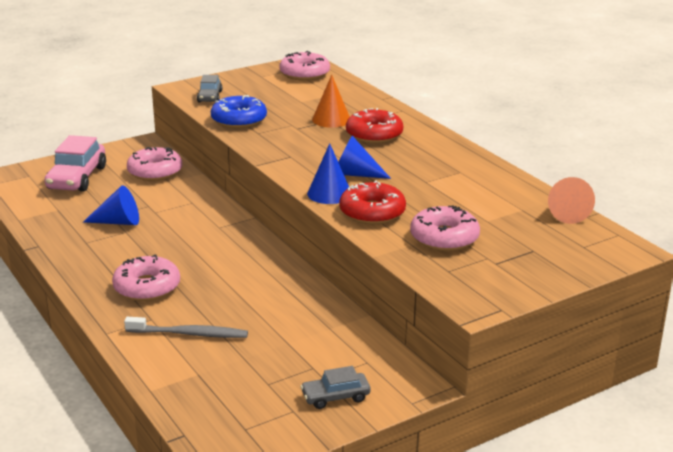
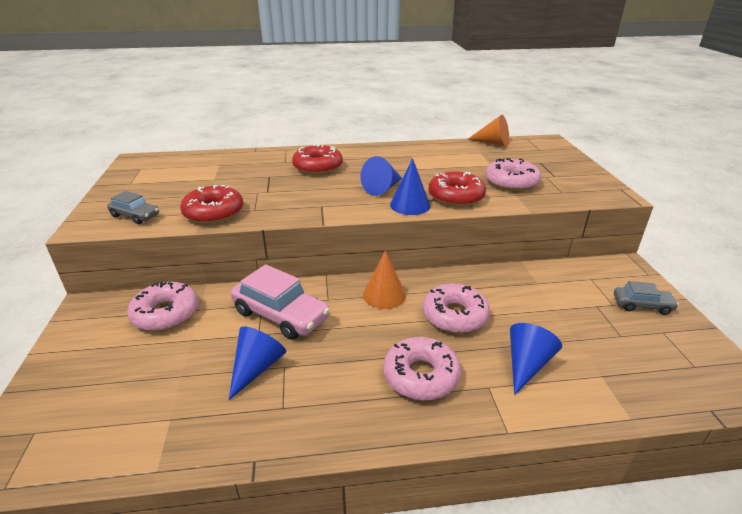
camera: 65 degrees left, 5 degrees up
pink car [45,135,106,192] -> pink car moved to [231,264,330,340]
grey toothbrush [124,317,248,338] -> blue cone [510,323,562,395]
blue donut [211,95,267,128] -> red donut [180,185,243,224]
pink donut [279,51,330,81] -> pink donut moved to [423,283,490,333]
grey car [300,366,371,409] -> grey car turned 90 degrees counterclockwise [614,281,679,315]
orange cone [312,75,350,128] -> orange cone moved to [363,250,406,309]

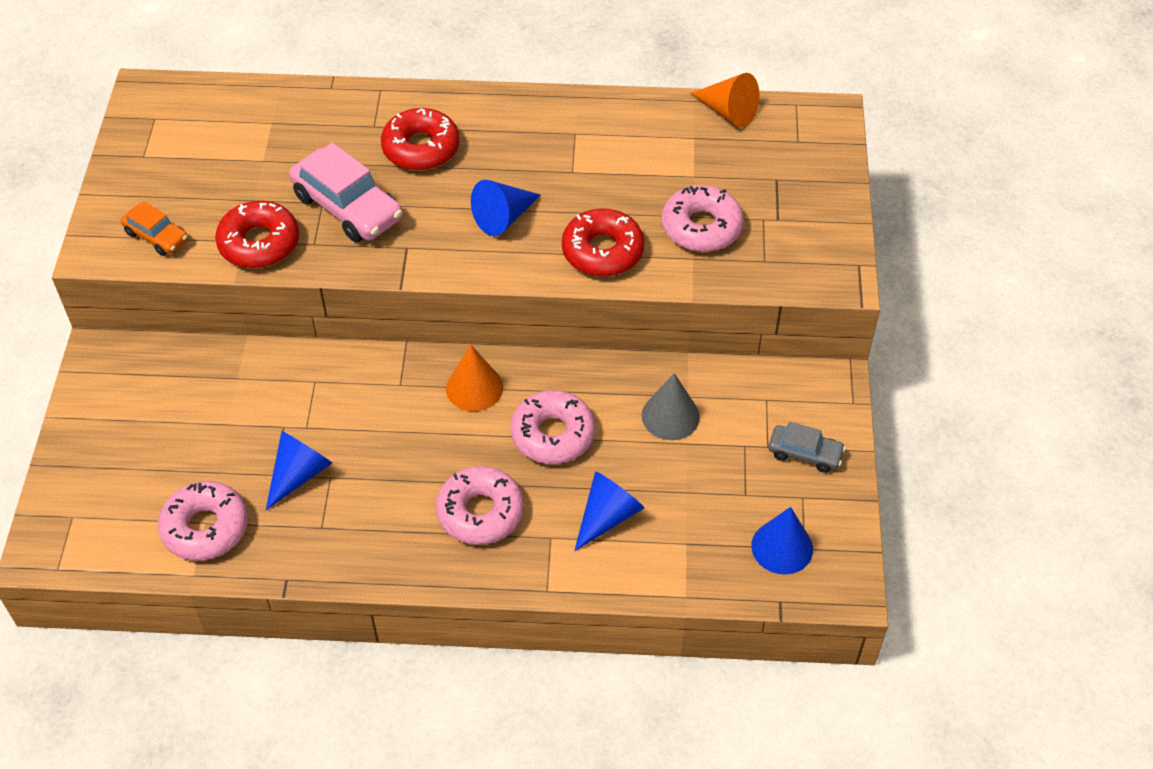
camera: 10 degrees right, 20 degrees up
grey car [107,191,159,224] -> orange car [121,201,188,256]
pink donut [127,282,199,331] -> pink donut moved to [158,481,248,561]
pink car [231,264,330,340] -> pink car moved to [289,143,403,243]
blue cone [390,158,430,215] -> blue cone moved to [751,507,813,575]
none -> grey cone [642,373,700,440]

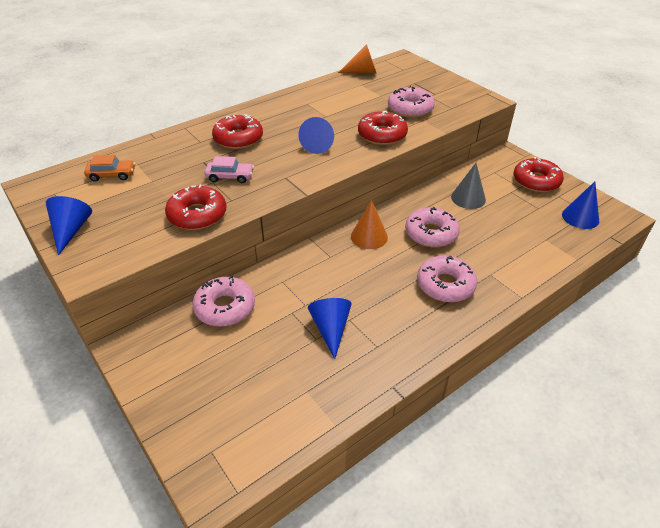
camera: 40 degrees left, 10 degrees down
orange car [121,201,188,256] -> orange car moved to [84,155,135,182]
pink donut [158,481,248,561] -> pink donut moved to [192,275,255,327]
pink car [289,143,403,243] -> pink car [204,156,254,183], size x0.56
blue cone [574,471,644,551] -> blue cone moved to [46,196,92,256]
grey car [768,422,846,473] -> red donut [514,157,564,192]

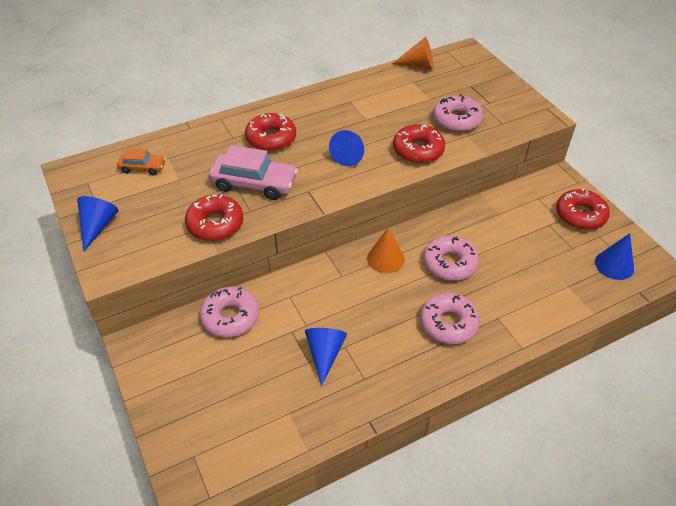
camera: 10 degrees right, 5 degrees up
pink car [204,156,254,183] -> pink car [209,145,298,200], size x1.79
grey cone [451,163,486,209] -> none

